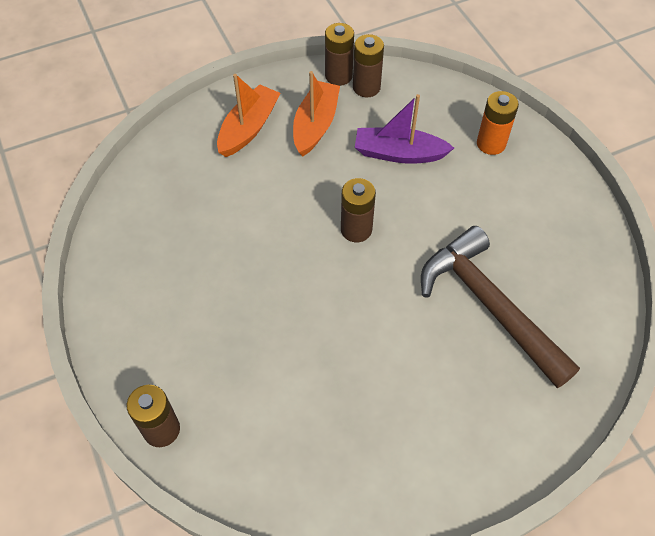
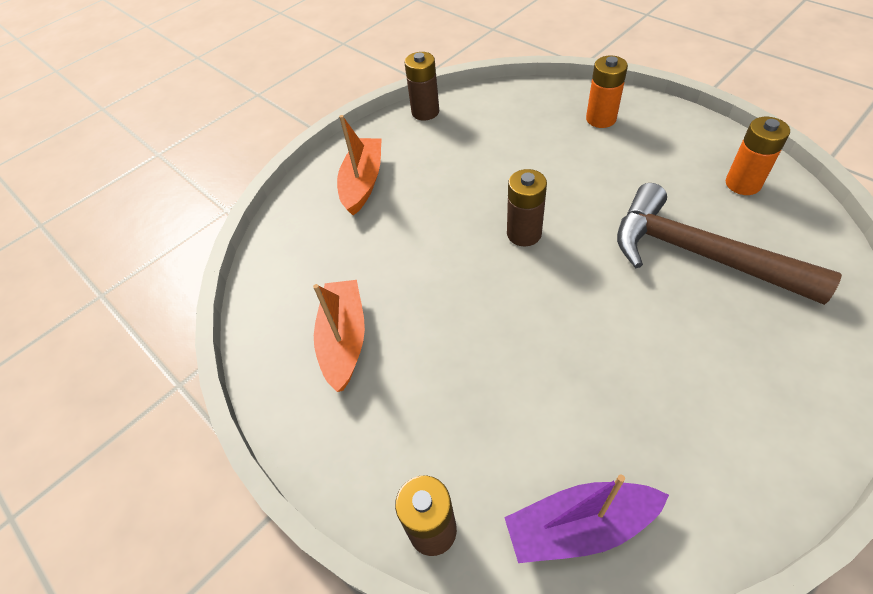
camera: 15 degrees left, 5 degrees down
orange boat [293,71,340,157] -> orange boat moved to [313,280,365,392]
brown battery [353,34,384,97] -> none
purple boat [355,94,454,164] -> purple boat moved to [504,475,669,563]
none -> orange battery [726,117,790,195]

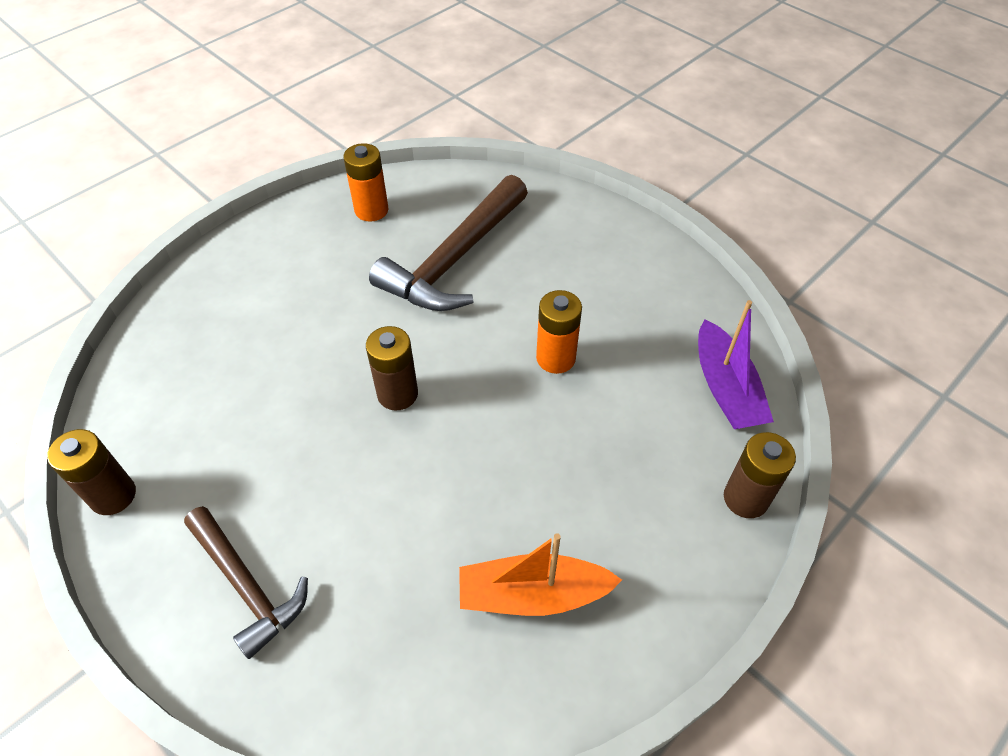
camera: 95 degrees left, 0 degrees up
orange boat [337,115,382,216] -> brown hammer [184,506,308,659]
orange battery [586,56,628,128] -> orange battery moved to [536,290,582,374]

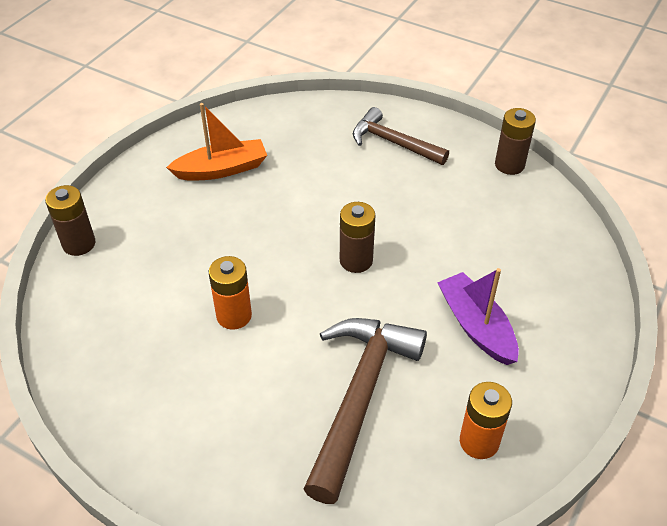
camera: 165 degrees right, 5 degrees down
purple boat [698,300,774,429] -> purple boat moved to [437,268,519,365]

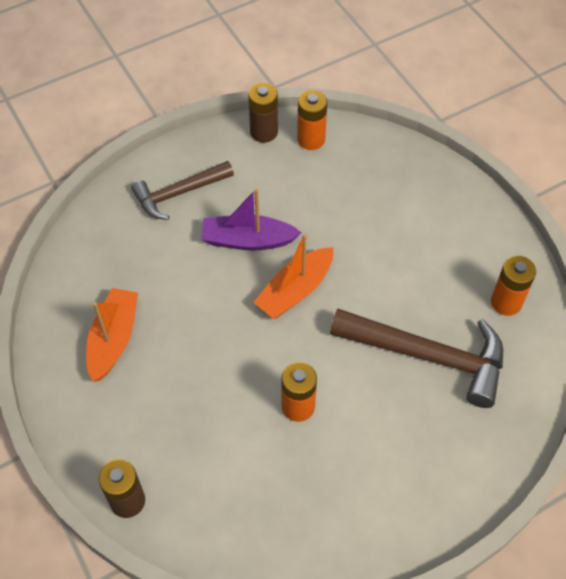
camera: 60 degrees left, 10 degrees up
brown hammer [304,318,427,504] -> brown hammer turned 150 degrees clockwise [330,309,503,408]
brown battery [340,202,375,273] -> orange boat [253,234,333,319]
purple boat [437,268,519,365] -> purple boat moved to [201,188,301,250]
none -> orange battery [297,90,327,150]

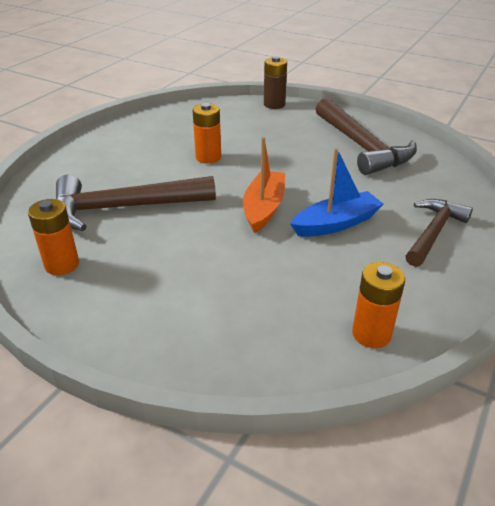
camera: 150 degrees right, 20 degrees down
orange boat [86,288,138,382] -> brown hammer [316,98,417,175]
purple boat [201,188,301,250] -> blue boat [290,148,383,237]
brown battery [248,83,278,143] -> none

